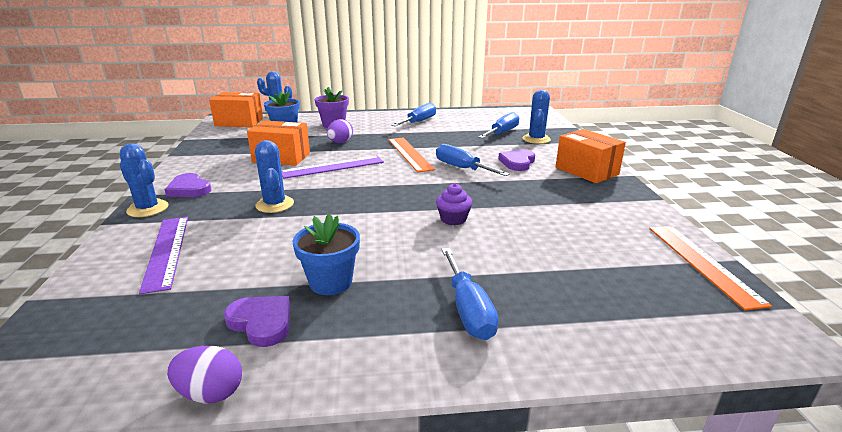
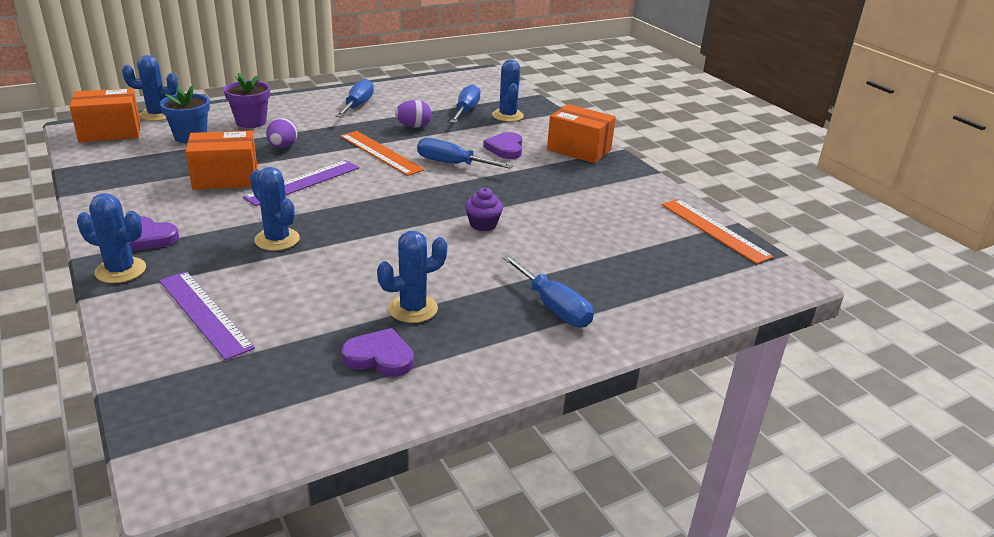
camera: 25 degrees left, 5 degrees up
purple egg [167,346,242,404] -> purple egg moved to [395,100,432,128]
blue flower pot [292,214,360,295] -> blue cactus [377,231,447,323]

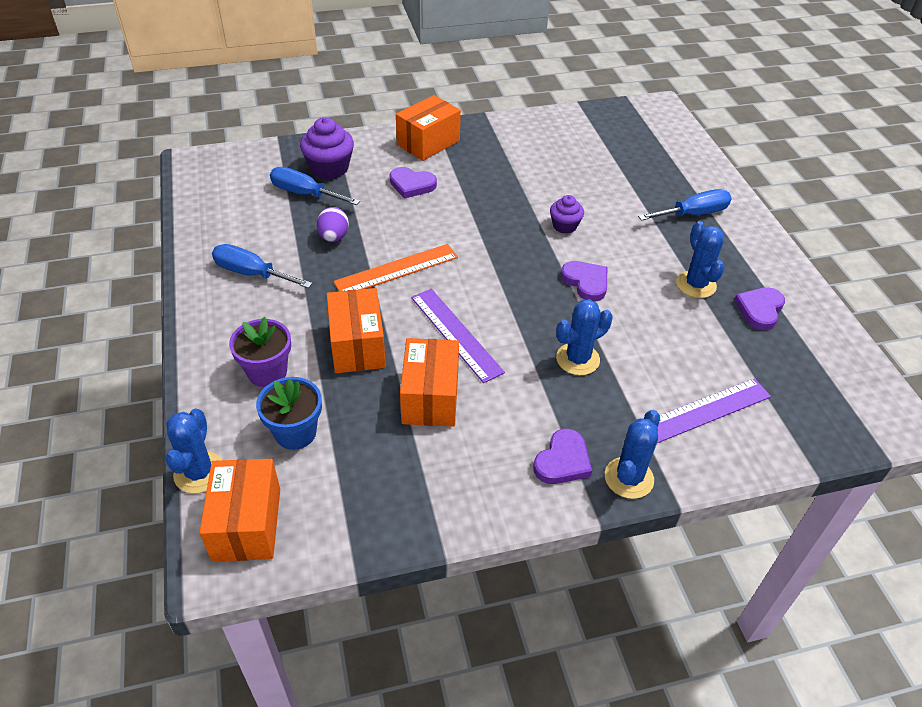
camera: 75 degrees left, 15 degrees up
purple egg [266,118,298,148] -> orange box [327,288,386,373]
blue screwdriver [417,138,513,169] -> none
blue cactus [492,59,524,122] -> purple cupcake [300,117,354,179]
orange ruler [662,199,774,264] -> none
none -> purple heart [561,261,607,302]

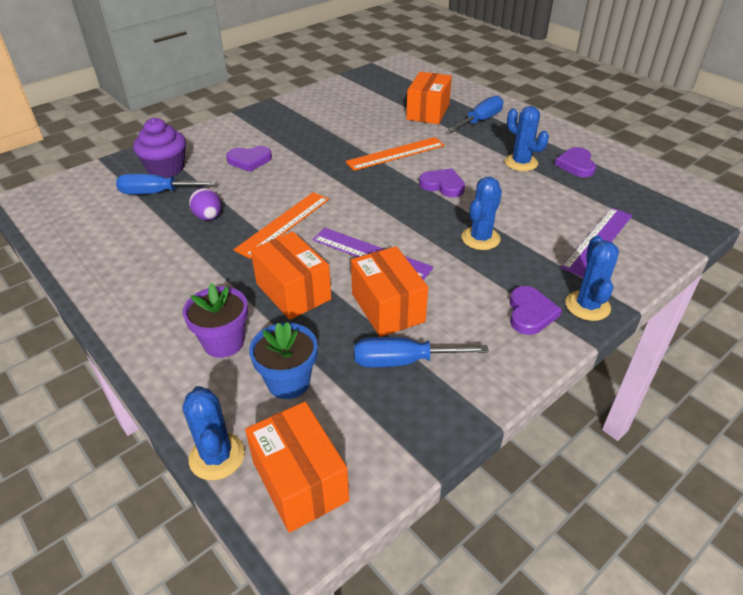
camera: 25 degrees left, 5 degrees down
blue screwdriver [212,244,312,288] -> blue screwdriver moved to [354,337,489,368]
orange box [396,95,461,161] -> orange box moved to [406,72,452,124]
purple cupcake [550,195,584,234] -> orange ruler [345,137,445,171]

